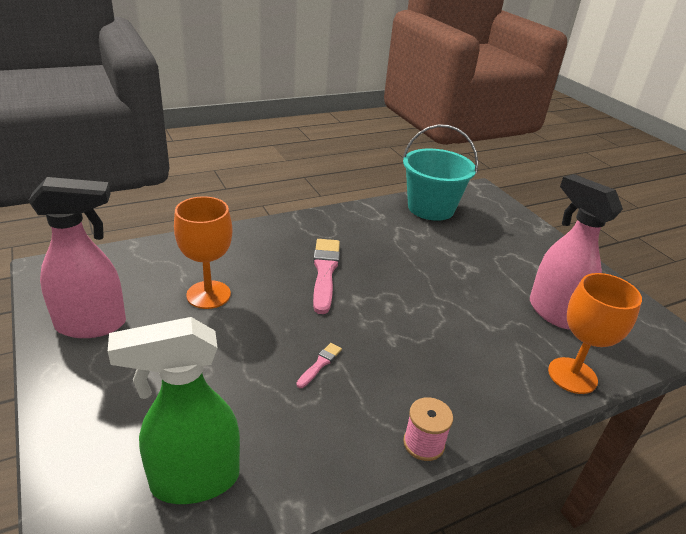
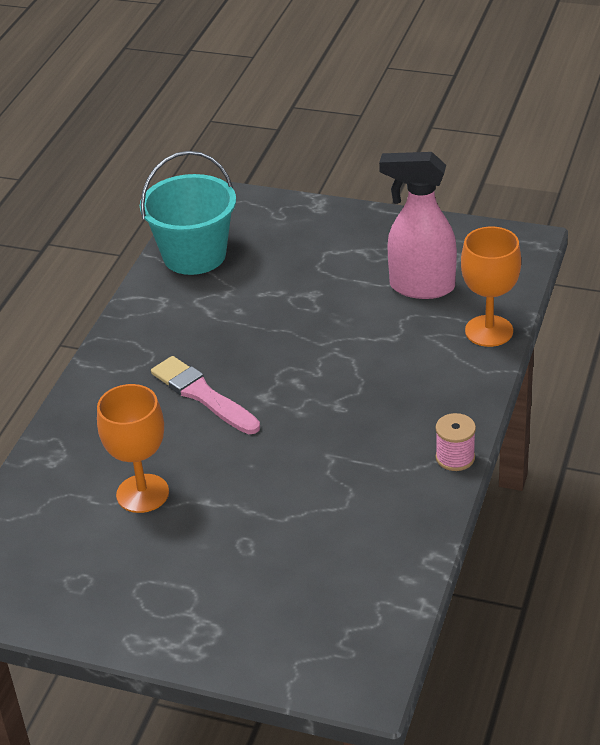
camera: 40 degrees left, 5 degrees up
pink spray bottle [28,177,126,338] -> none
green spray bottle [108,317,240,504] -> none
pink brush [296,343,342,388] -> none

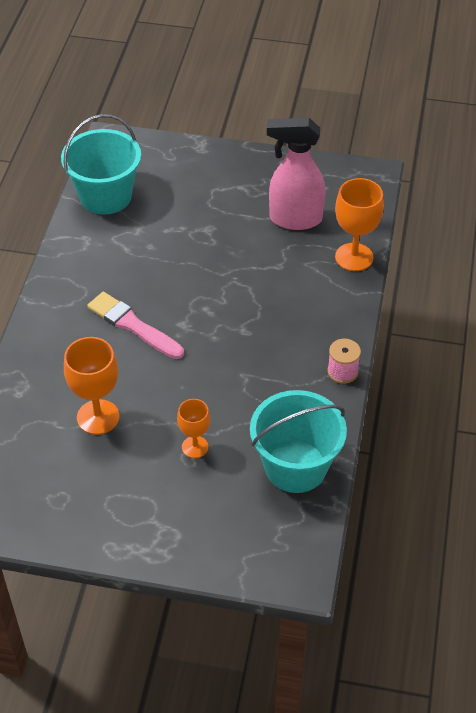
camera: 10 degrees left, 10 degrees up
none -> orange goblet [177,399,210,458]
none -> turquoise bucket [250,390,347,493]

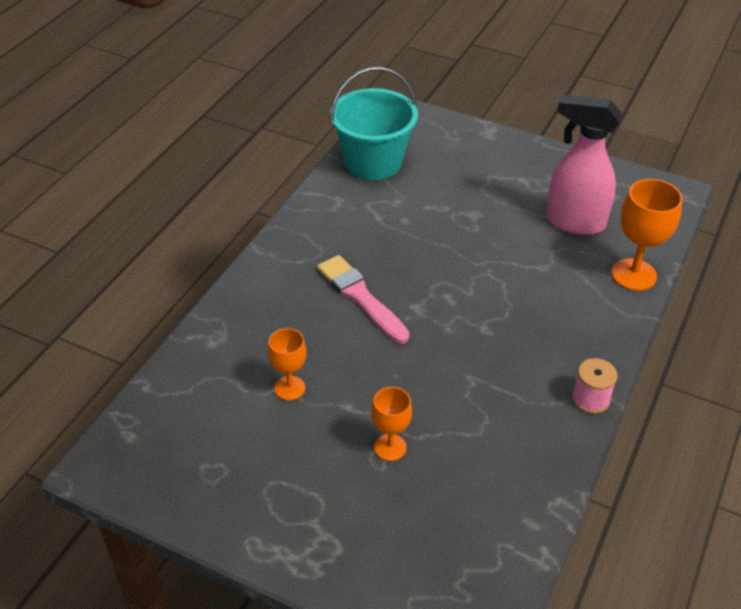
camera: 15 degrees right, 5 degrees down
orange goblet [64,337,119,435] -> orange goblet [268,328,307,400], size x0.62
turquoise bucket [250,390,347,493] -> none

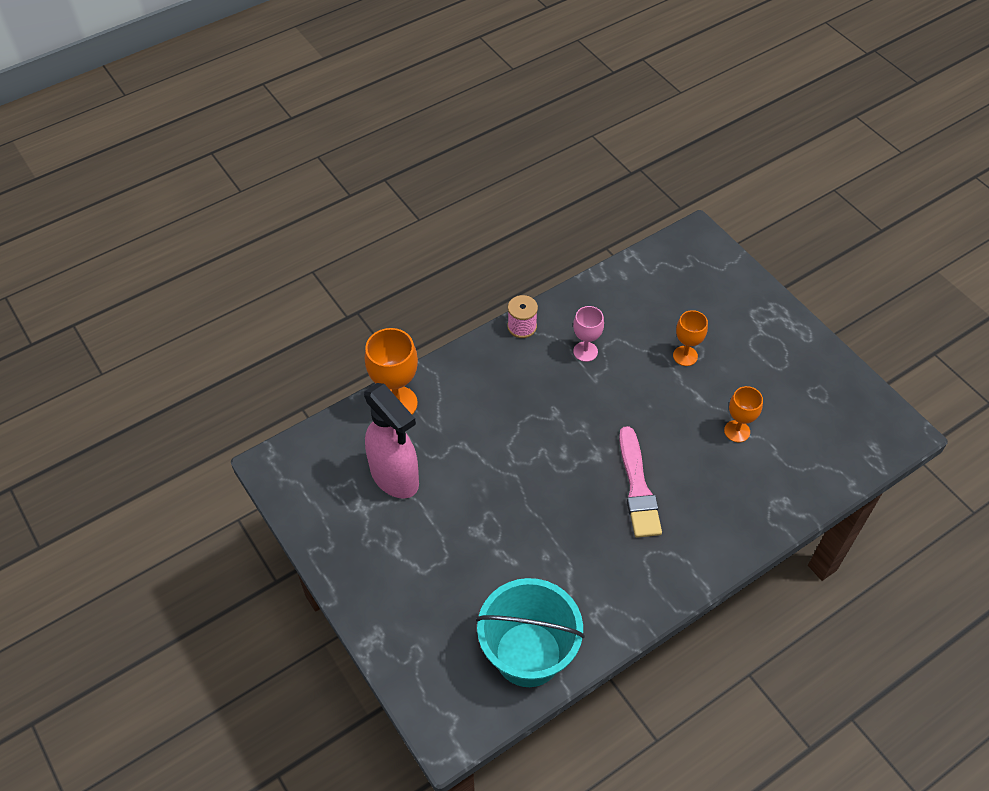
camera: 150 degrees left, 10 degrees up
none -> pink goblet [573,306,604,362]

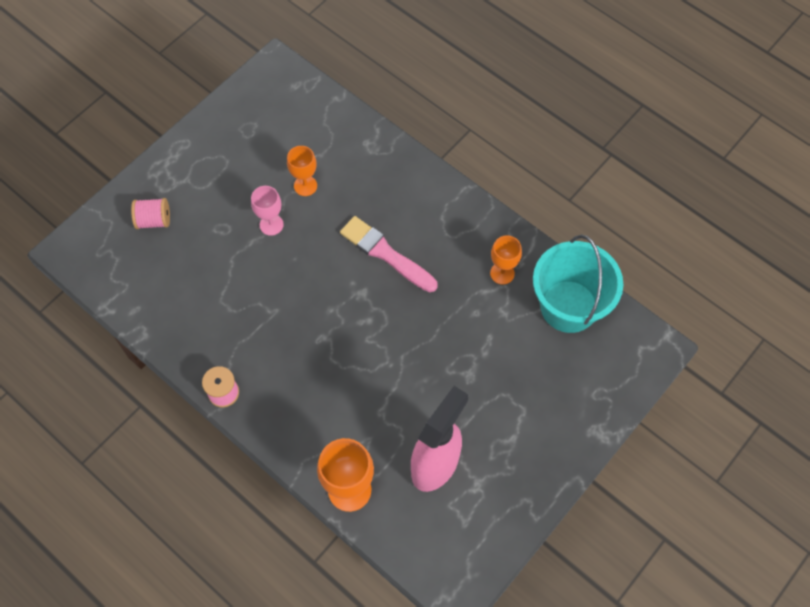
camera: 105 degrees left, 10 degrees up
pink goblet [573,306,604,362] -> pink goblet moved to [251,186,284,236]
pink brush [619,426,662,538] -> pink brush turned 120 degrees counterclockwise [340,216,437,292]
orange goblet [673,310,708,366] -> orange goblet moved to [490,235,522,285]
none -> pink spool [131,198,170,229]

